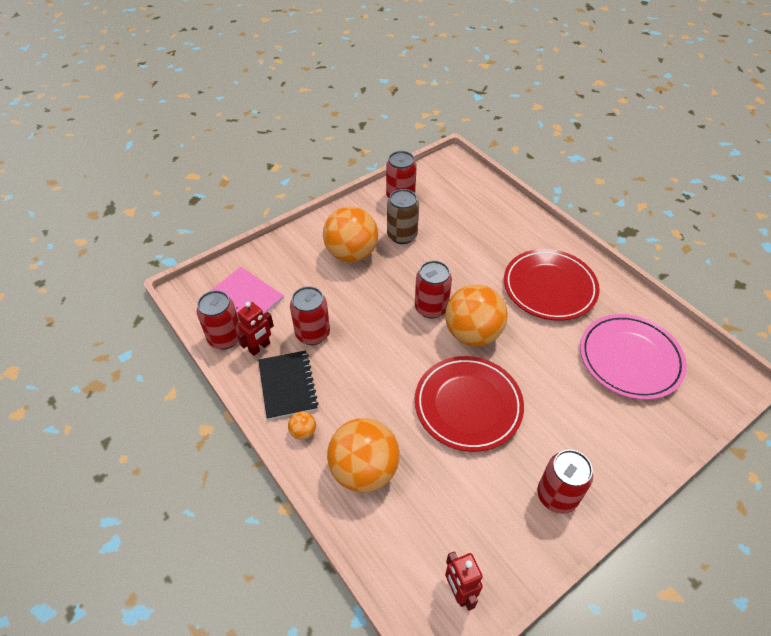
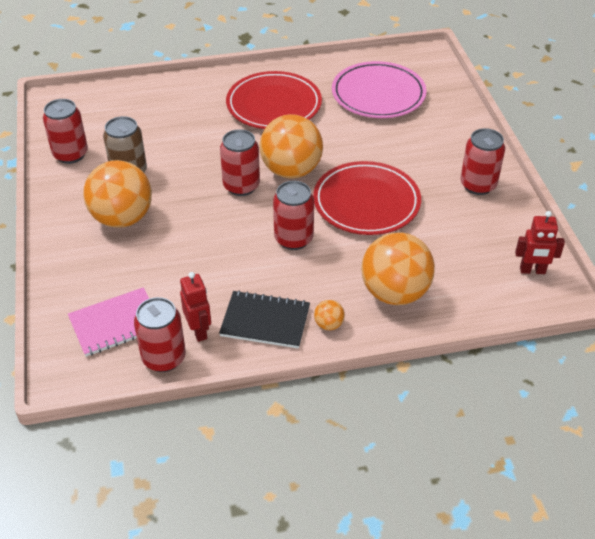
camera: 65 degrees left, 5 degrees down
red can [290,286,330,345] -> red can moved to [273,181,314,250]

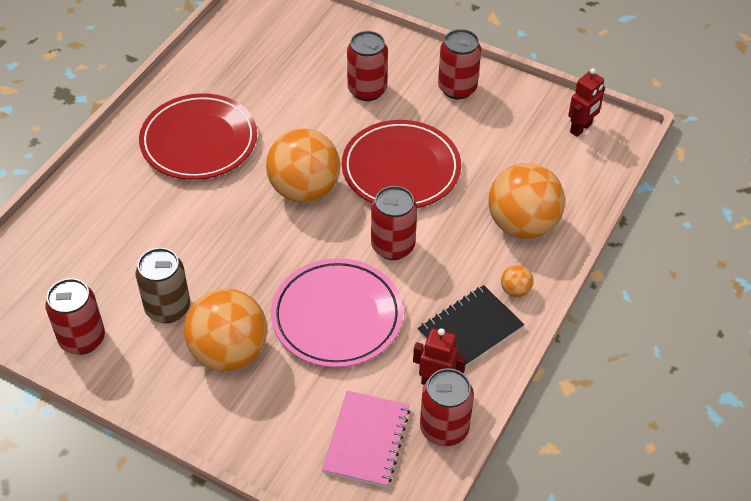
camera: 50 degrees left, 5 degrees up
red can [220,129,260,196] -> red can moved to [347,31,388,101]
pink plate [332,61,427,118] -> pink plate moved to [271,258,403,368]

